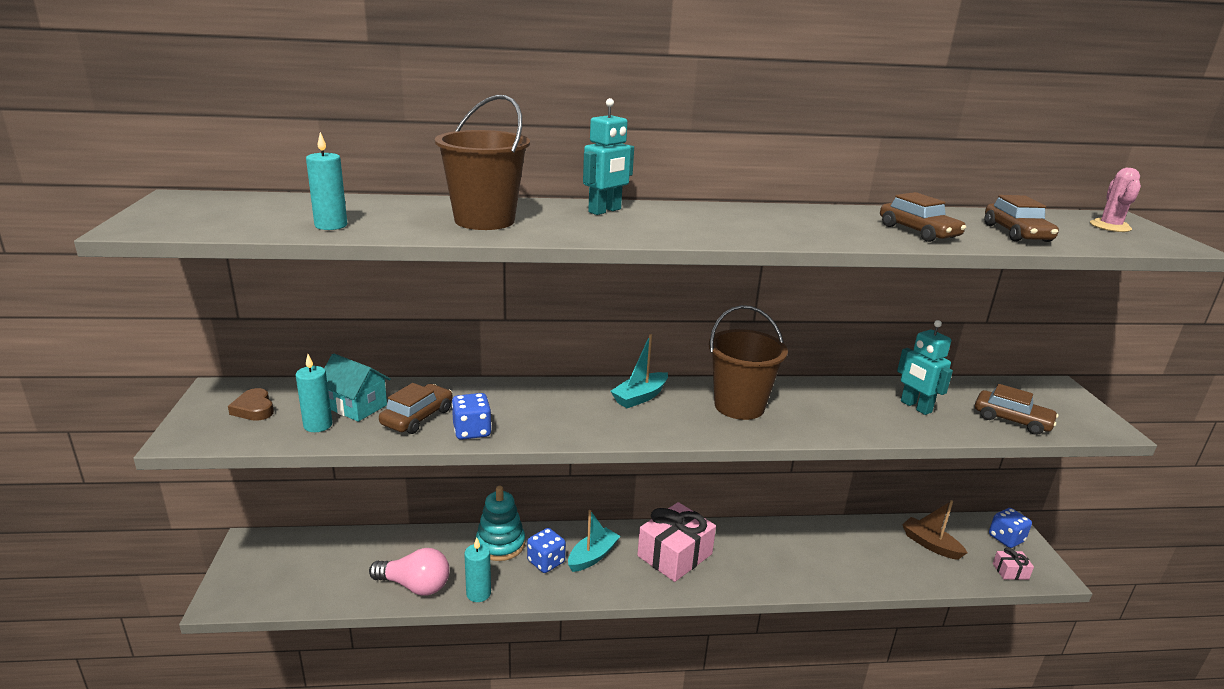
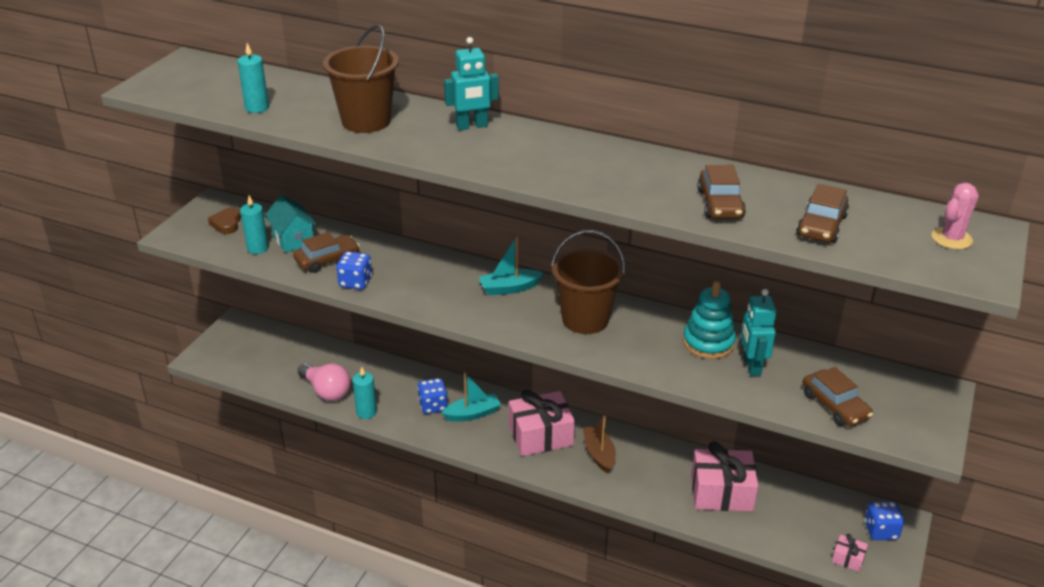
camera: 30 degrees right, 10 degrees up
turquoise stacking toy [476,486,525,561] -> turquoise stacking toy moved to [683,281,736,359]
brown boat [902,500,967,560] -> brown boat moved to [583,416,616,473]
none -> pink gift [691,442,758,512]

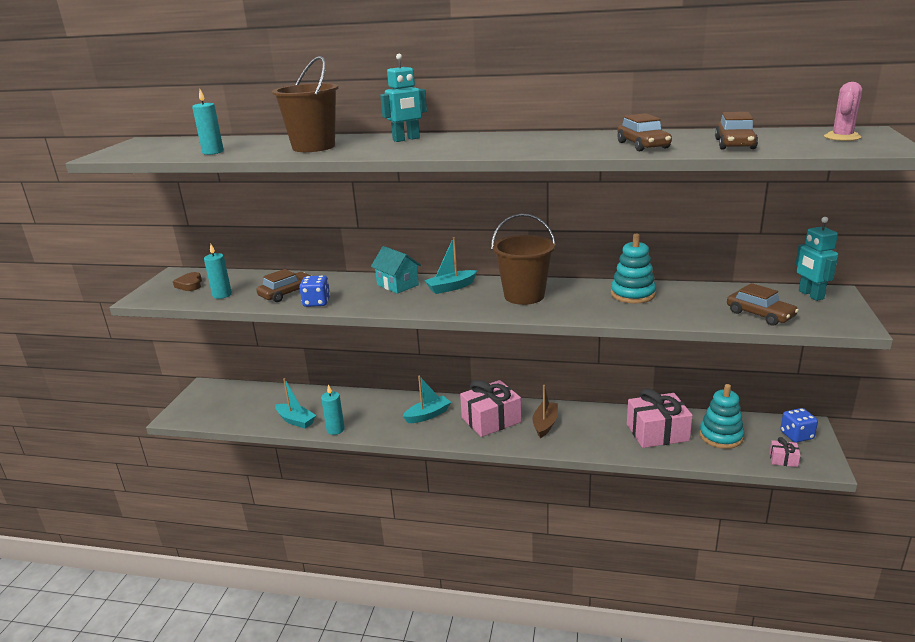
camera: 10 degrees left, 10 degrees down
turquoise house [265,195,317,253] -> turquoise house moved to [371,246,421,294]
pink light bulb [298,363,351,401] -> turquoise boat [275,378,316,429]
blue dice [418,378,448,414] -> none
brown boat [583,416,616,473] -> brown boat turned 45 degrees clockwise [533,385,558,438]
turquoise robot [741,289,777,376] -> turquoise robot moved to [795,217,838,301]
none -> turquoise stacking toy [699,384,744,449]

